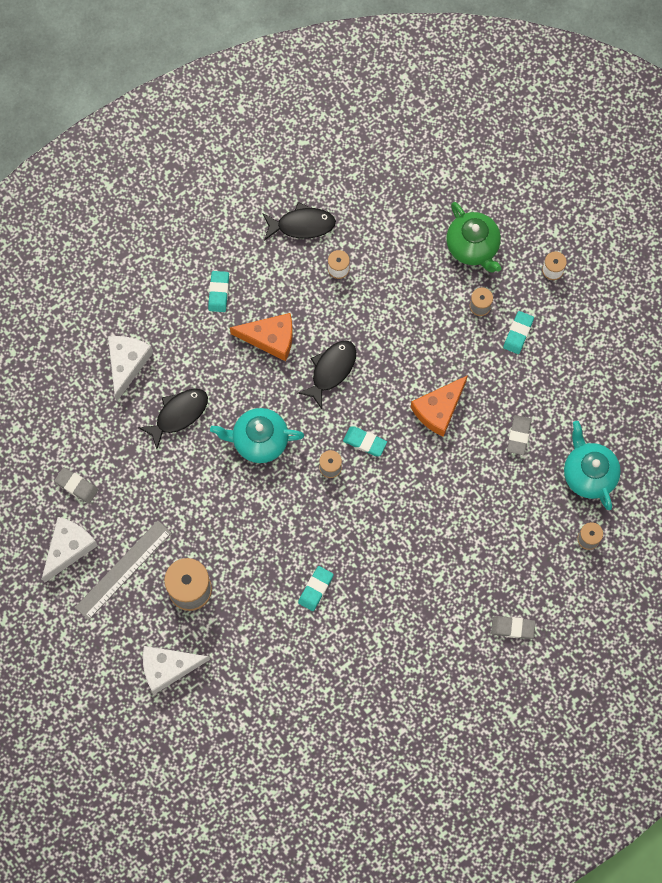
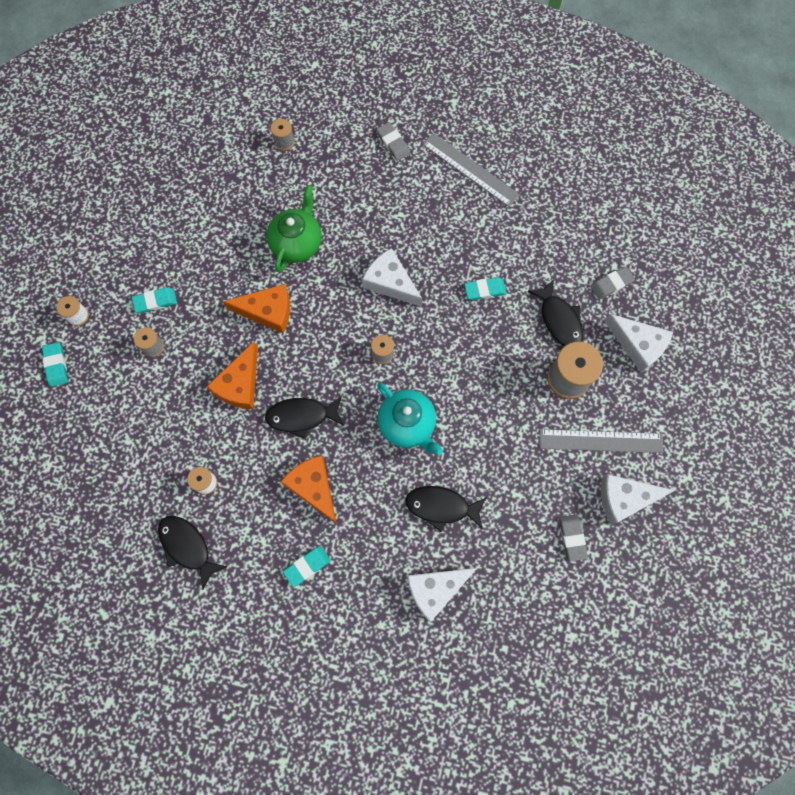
camera: 130 degrees left, 0 degrees up
turquoise eraser [343,426,387,456] -> turquoise eraser moved to [42,342,68,387]
green teapot [446,202,502,272] -> green teapot moved to [267,185,322,273]
grey eraser [507,415,531,455] -> grey eraser moved to [590,267,635,300]
turquoise teapot [564,421,621,510] -> none
none -> orange cheese [206,342,258,409]
none -> white cheese [362,248,422,307]
none -> grey ruler [422,133,520,207]
none -> black fish [528,279,583,346]

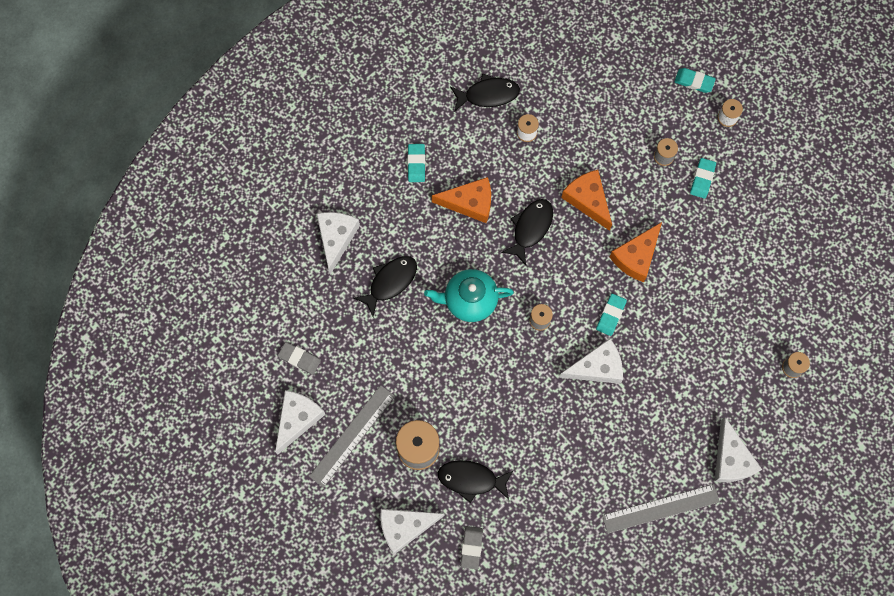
camera: 125 degrees right, 0 degrees up
green teapot [267,185,322,273] -> none
grey eraser [376,122,410,161] -> white cheese [715,417,762,482]
turquoise eraser [464,277,507,300] -> turquoise eraser moved to [596,294,627,336]

